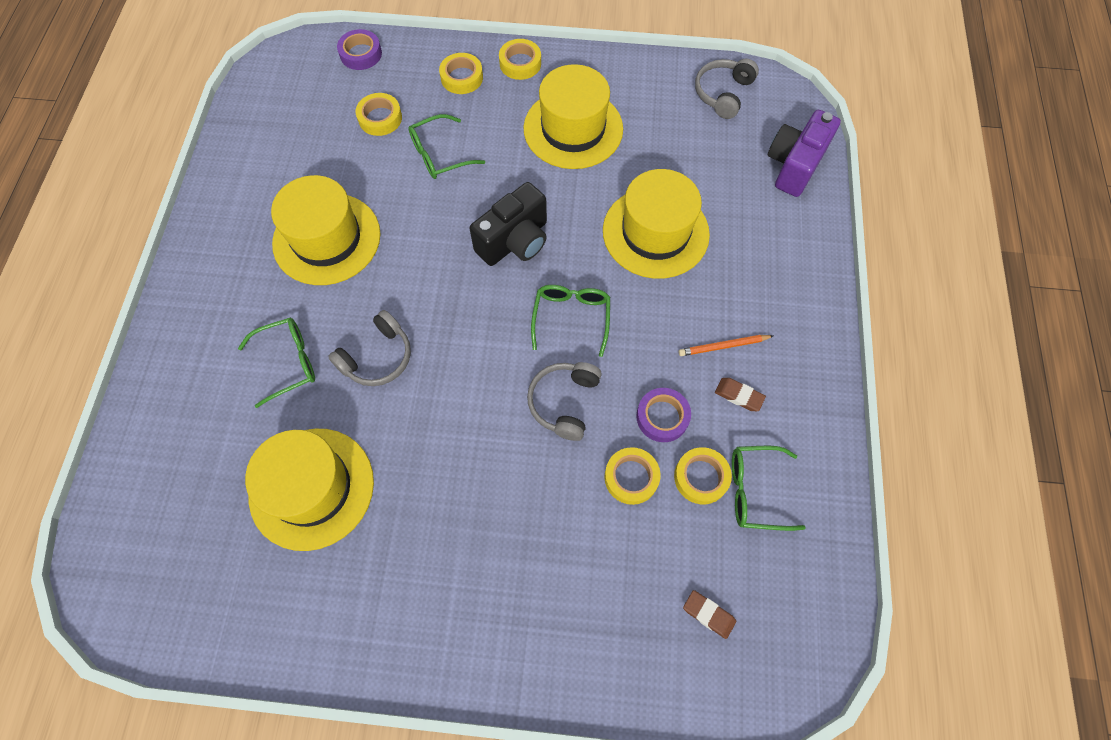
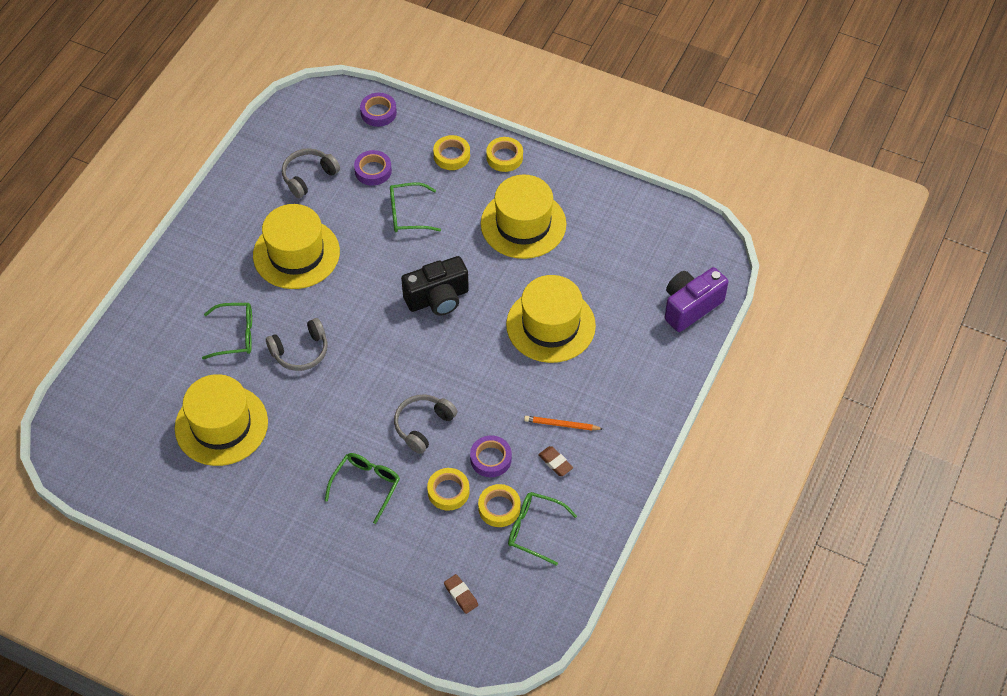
camera: 20 degrees right, 10 degrees down
yellow tape [356,93,402,136] -> purple tape [354,150,392,186]
green glasses [531,285,610,357] -> green glasses moved to [325,453,400,524]
grey headphones [695,59,759,119] -> grey headphones moved to [282,148,340,198]

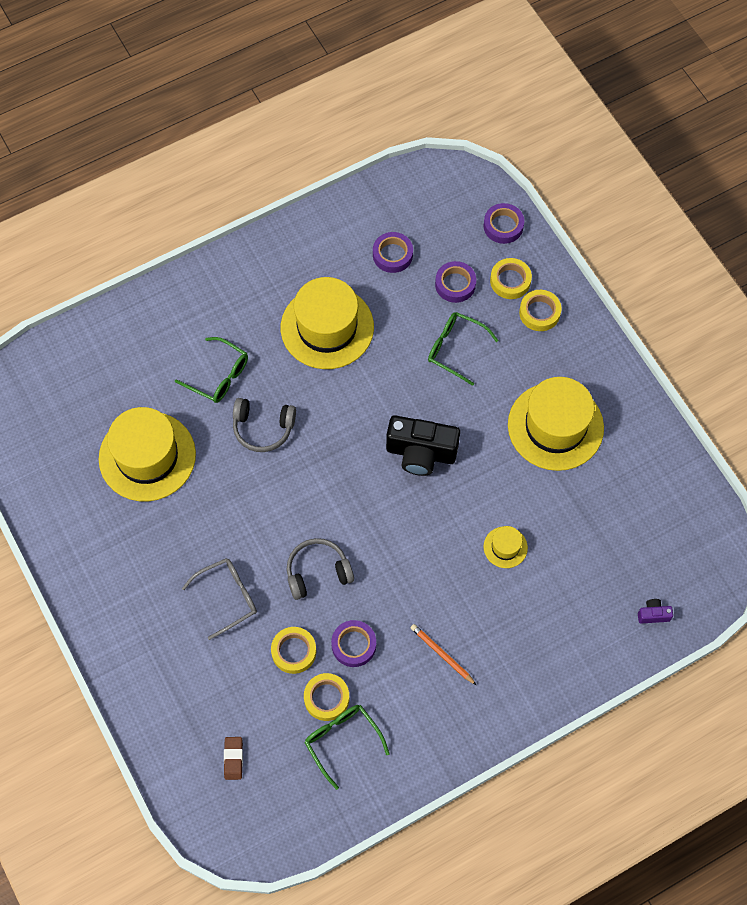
camera: 35 degrees right, 10 degrees up
grey headphones [282,148,340,198] -> purple tape [373,232,413,273]
green glasses [325,453,400,524] -> grey glasses [182,558,257,640]
yellow tape [486,137,523,172] -> yellow tape moved to [490,258,532,299]
yellow hat [506,275,596,363] -> yellow hat [484,526,528,568], size x0.44
brown eraser [538,446,573,476] -> none
purple camera [665,267,728,332] -> purple camera [638,599,673,624], size x0.44

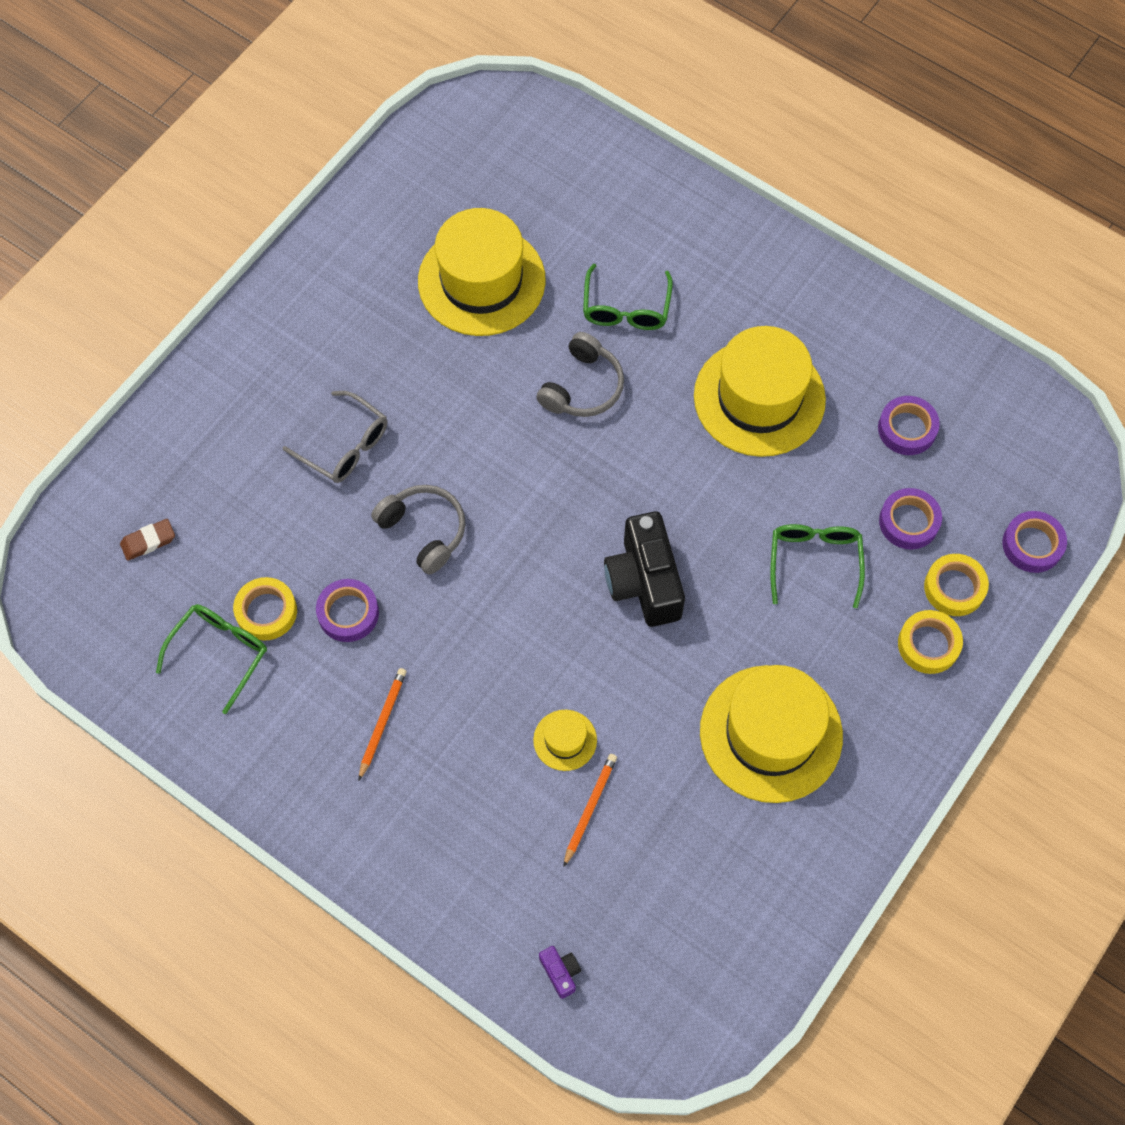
camera: 65 degrees right, 0 degrees up
grey headphones [233,398,296,452] -> grey headphones turned 135 degrees counterclockwise [536,332,624,417]
yellow tape [271,627,316,674] -> none
none -> orange pencil [563,754,617,867]

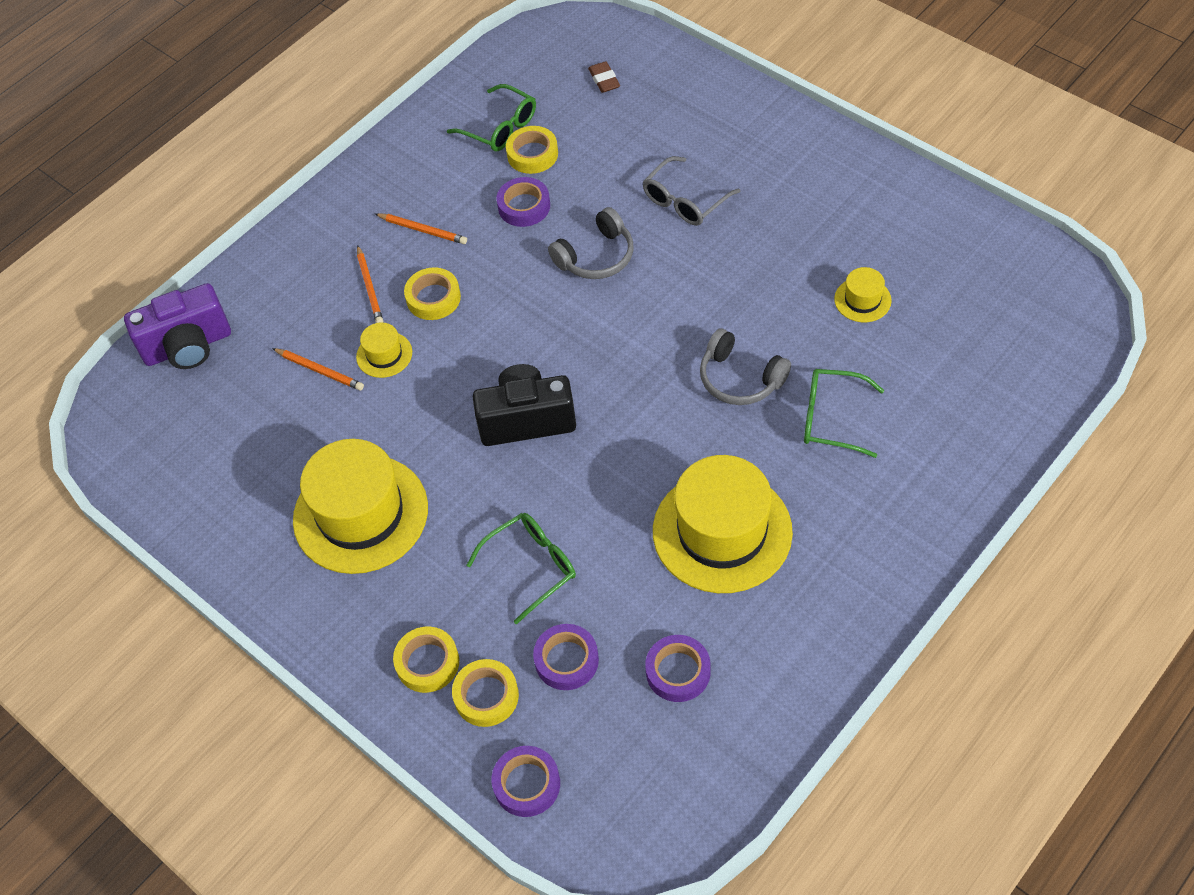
camera: 100 degrees right, 10 degrees down
yellow hat [418,208,546,336] -> yellow hat [834,267,892,322], size x0.44
purple camera [539,946,581,999] -> purple camera [124,283,231,369], size x2.29
green glasses [770,524,865,608] -> green glasses turned 45 degrees counterclockwise [467,513,576,624]
none -> orange pencil [357,245,383,323]
none -> yellow tape [404,267,461,320]

